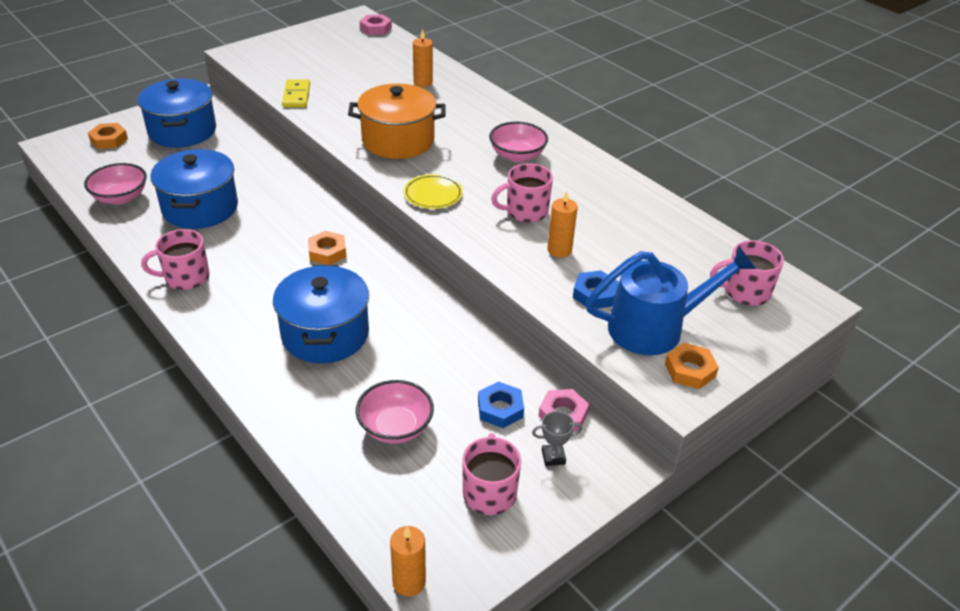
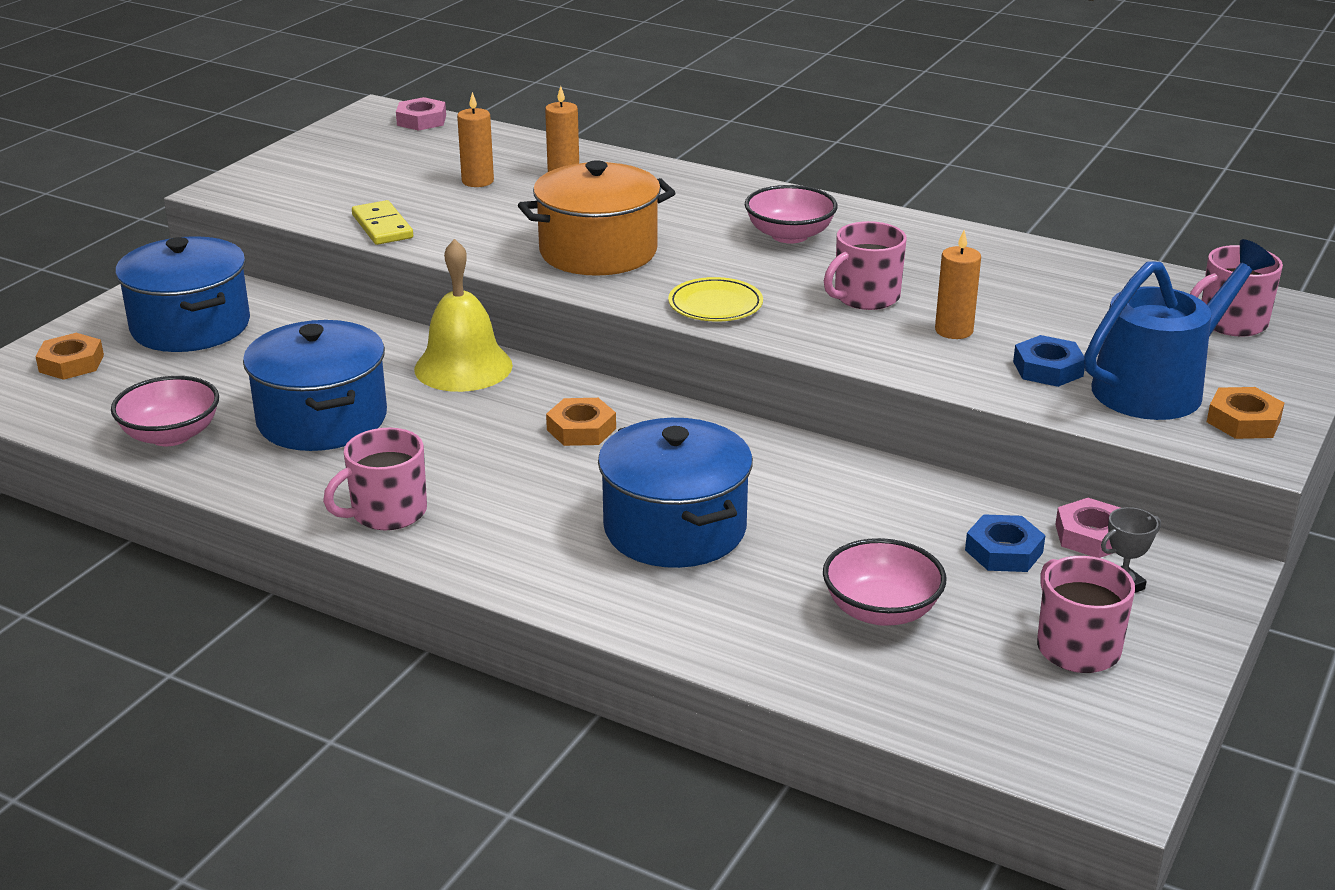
camera: 20 degrees left, 10 degrees down
orange candle [390,526,426,597] -> orange candle moved to [457,92,494,187]
none -> yellow bell [414,239,513,392]

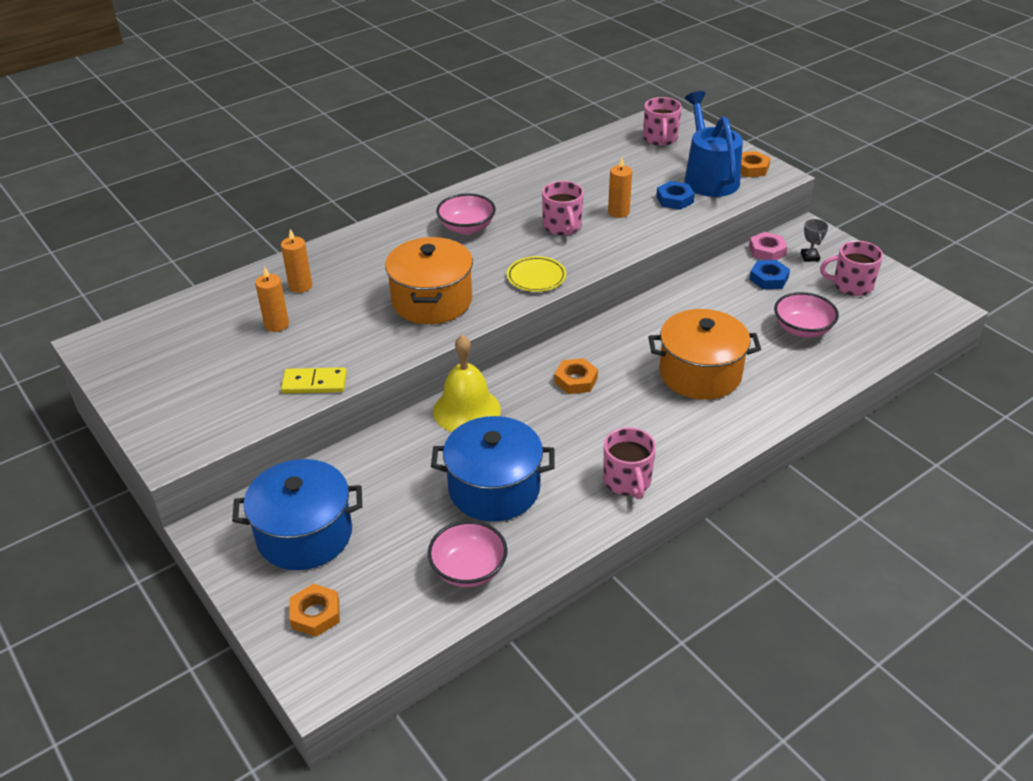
camera: 65 degrees left, 10 degrees up
pink nut [396,97,446,131] -> none
blue pot [598,418,753,568] -> orange pot [649,309,761,400]

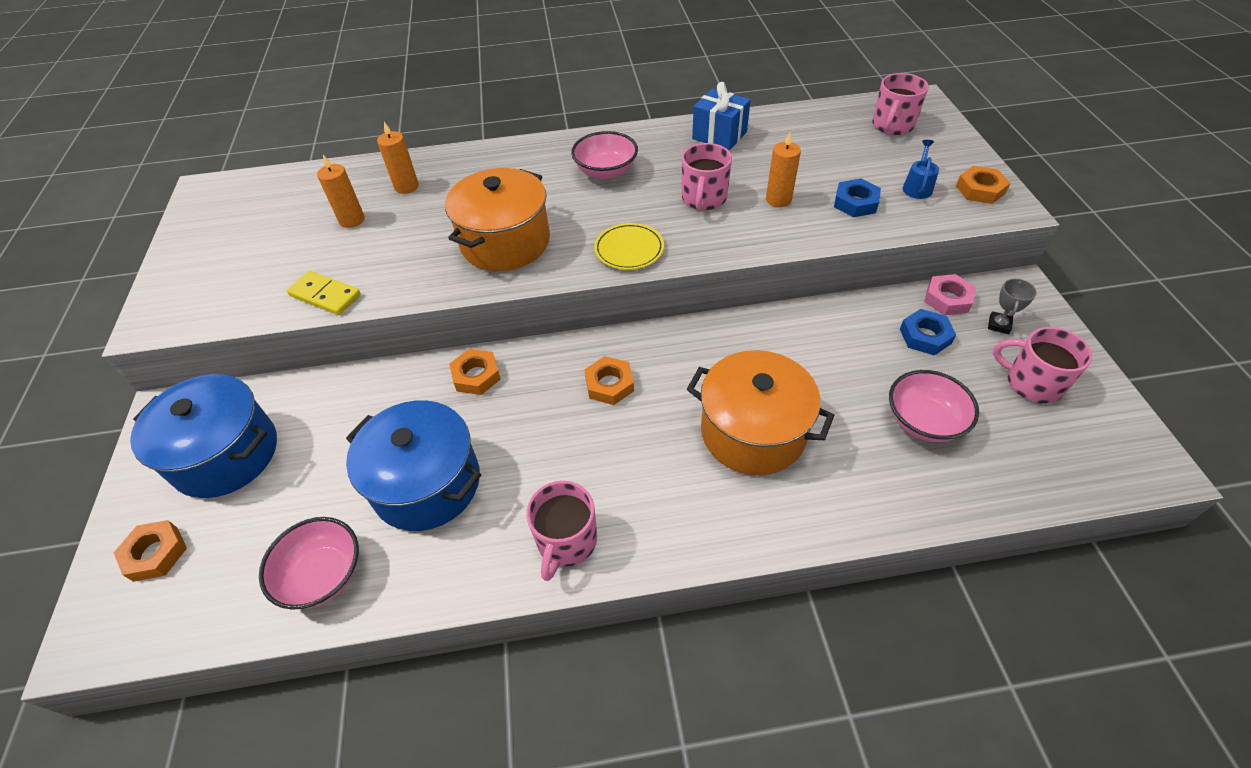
camera: 30 degrees right, 10 degrees up
yellow bell [433,335,501,432] -> orange nut [449,349,501,395]
blue watering can [684,91,743,197] -> blue watering can [903,140,939,199], size x0.42
none -> blue gift [692,82,751,150]

